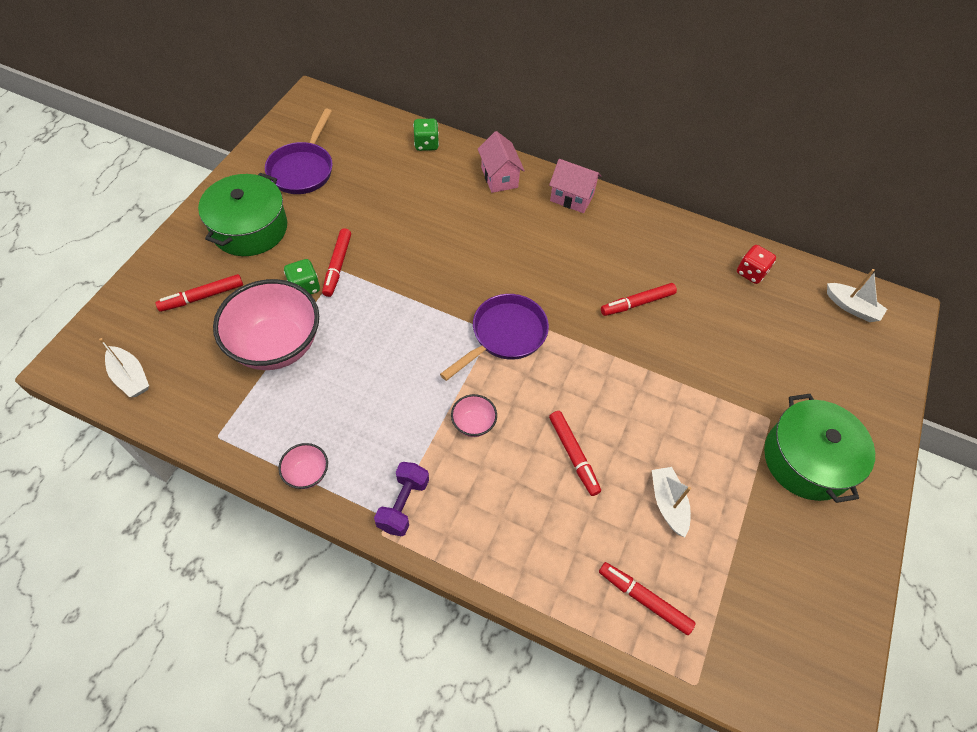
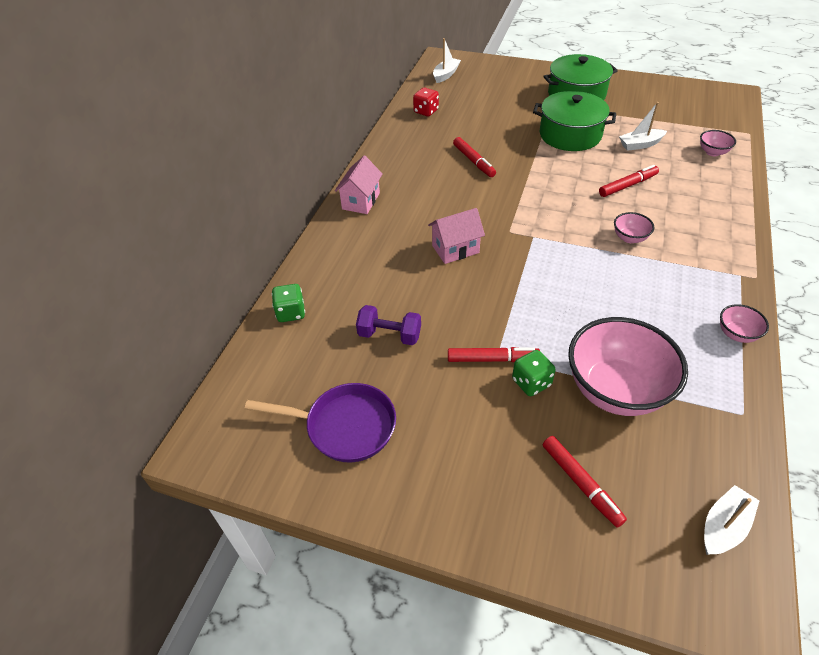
camera: 90 degrees left, 10 degrees down
green pot [198,173,287,256] -> green pot moved to [533,91,616,151]
purple dumbbell [374,462,429,537] -> purple dumbbell moved to [356,305,421,345]
purple pan [440,294,549,381] -> none
pink house [478,131,525,193] -> pink house moved to [428,208,485,264]
red marker [599,562,696,635] -> pink bowl [700,130,736,156]

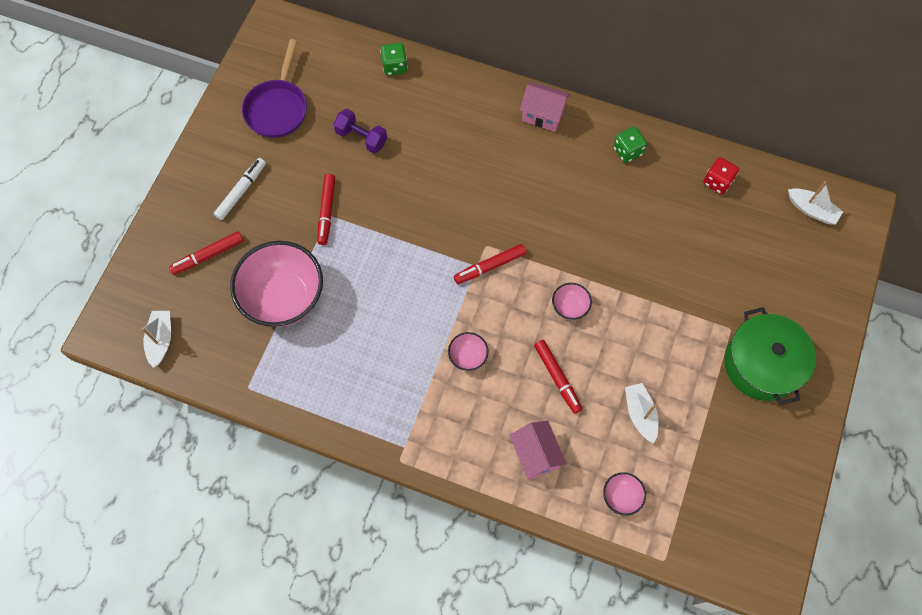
camera: 90 degrees right, 20 degrees up
purple dumbbell [356,305,421,345] -> purple dumbbell turned 75 degrees counterclockwise [333,109,387,153]
pink house [428,208,485,264] -> pink house moved to [510,421,566,480]
red marker [453,137,496,177] -> red marker moved to [454,244,526,284]
green dice [512,350,556,396] -> green dice moved to [613,127,647,163]
green pot [533,91,616,151] -> none
white boat [704,485,759,555] -> white boat turned 135 degrees counterclockwise [142,311,171,368]
pink bowl [720,304,769,343] -> pink bowl moved to [552,283,592,320]
none -> white marker [214,158,266,220]

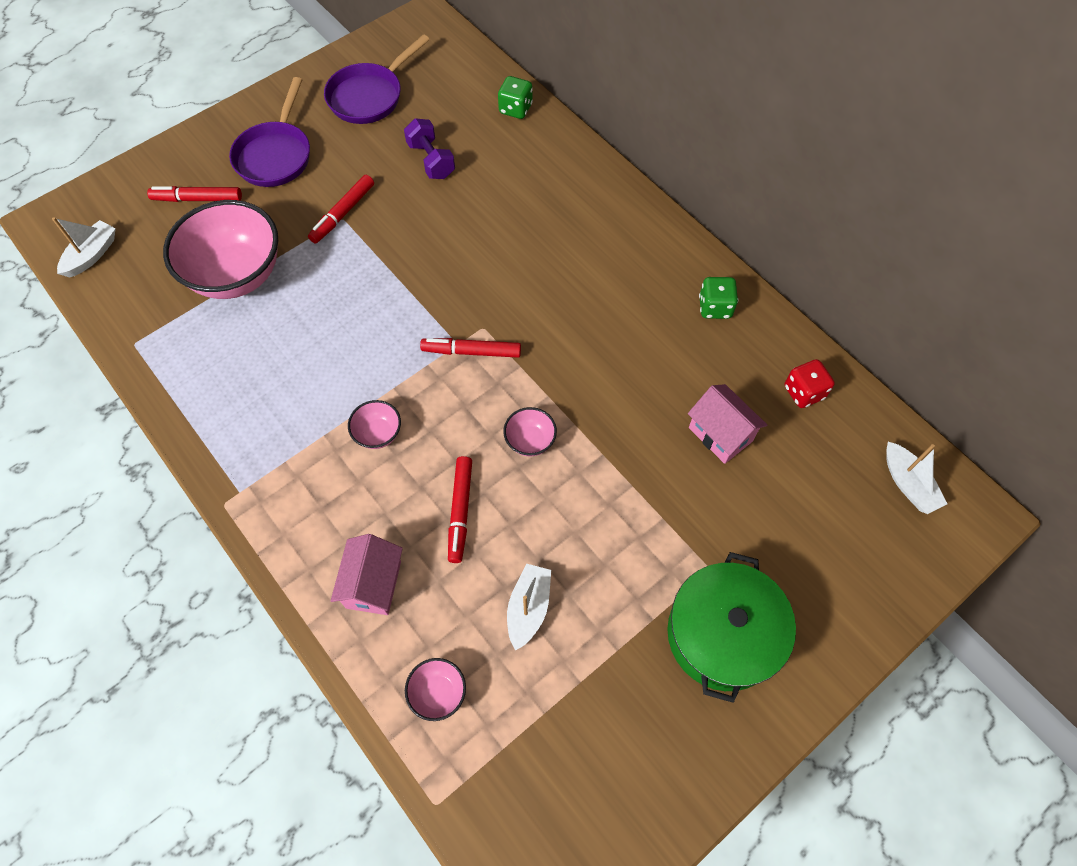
camera: 30 degrees right, 5 degrees down
white marker [214,158,266,220] -> purple pan [229,77,310,187]
pink house [520,82,570,132] -> pink house moved to [688,384,767,464]

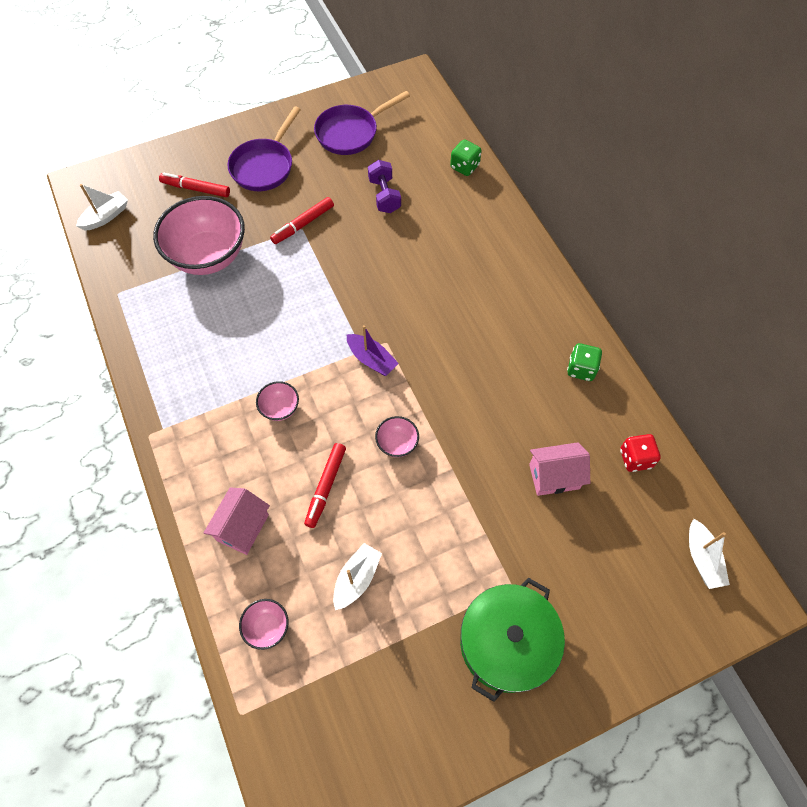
camera: 15 degrees right, 0 degrees up
red marker [420,338,521,358] -> purple boat [346,325,399,376]
pink house [688,384,767,464] -> pink house turned 75 degrees counterclockwise [529,442,590,496]

